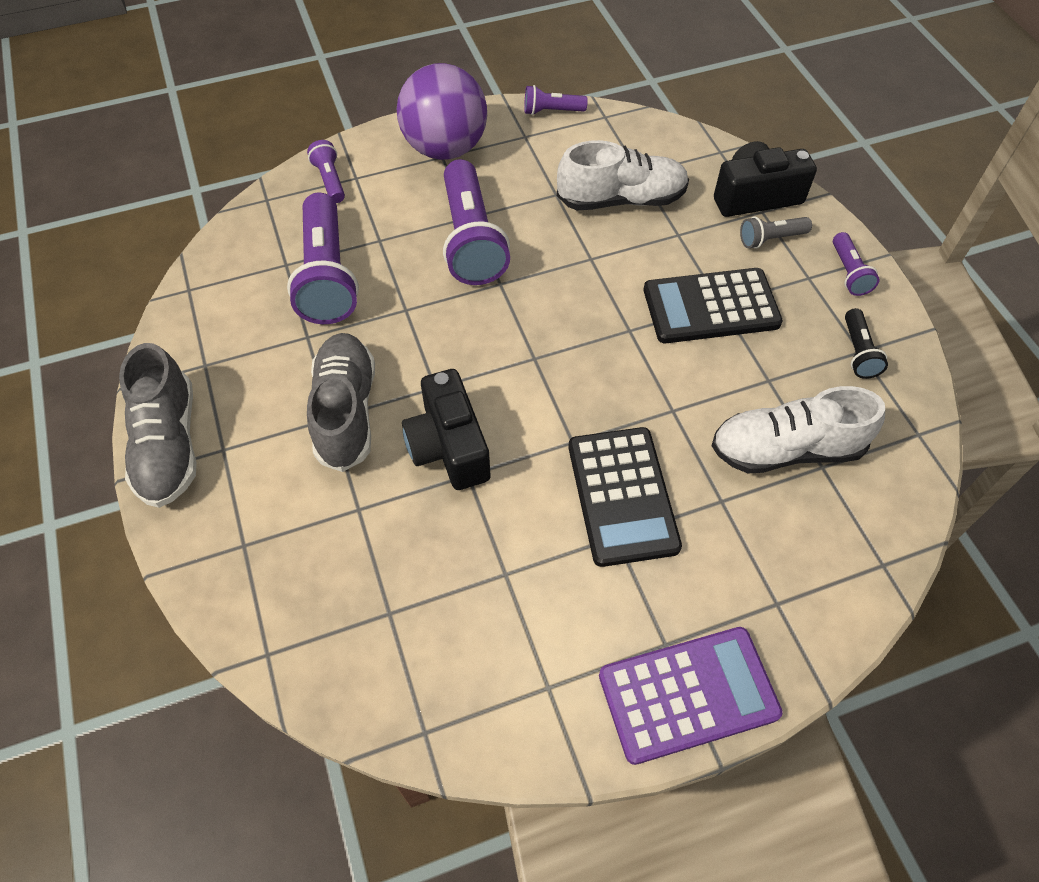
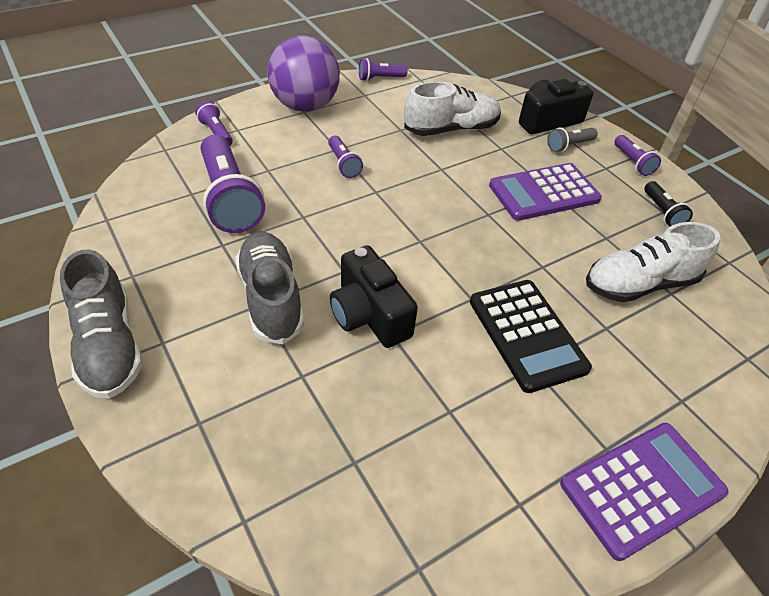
camera: 15 degrees left, 10 degrees down
purple flashlight [443,159,510,285] -> purple flashlight [328,136,363,178], size x0.48
black calculator [644,268,783,343] -> purple calculator [489,163,602,221]

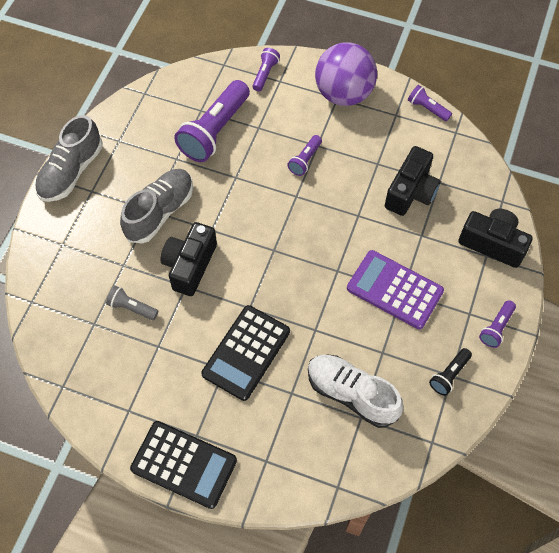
camera: 55 degrees right, 15 degrees up
white shoe [404,81,501,136] -> black camera [385,146,441,216]
grey flashlight [547,128,598,152] -> grey flashlight moved to [106,286,158,320]
purple calculator [560,423,729,561] -> black calculator [130,421,237,509]

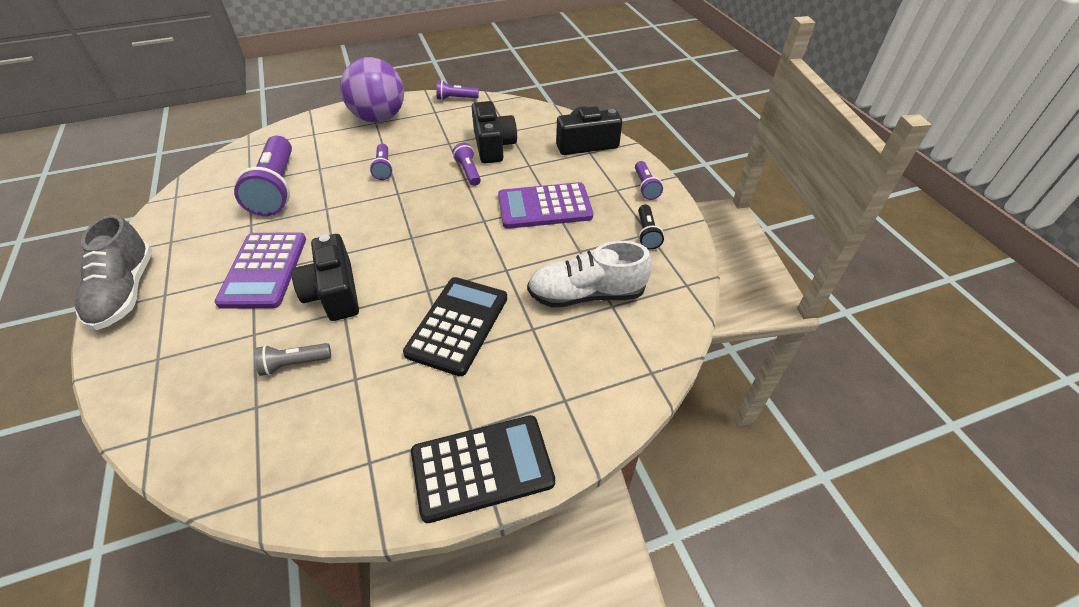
camera: 40 degrees left, 15 degrees down
grey shoe [120,169,193,243] -> purple calculator [215,232,306,309]
black calculator [201,305,290,401] -> black calculator turned 150 degrees counterclockwise [403,277,507,376]
purple flashlight [252,48,280,91] -> purple flashlight moved to [452,143,481,186]

